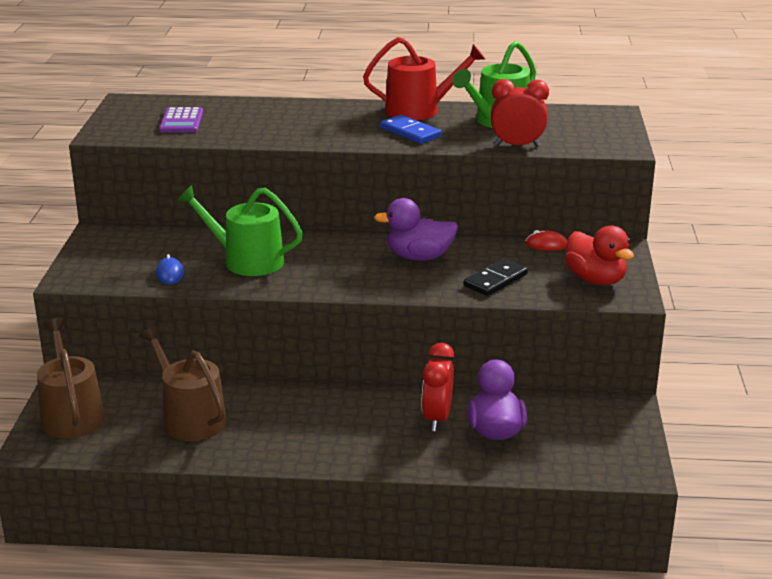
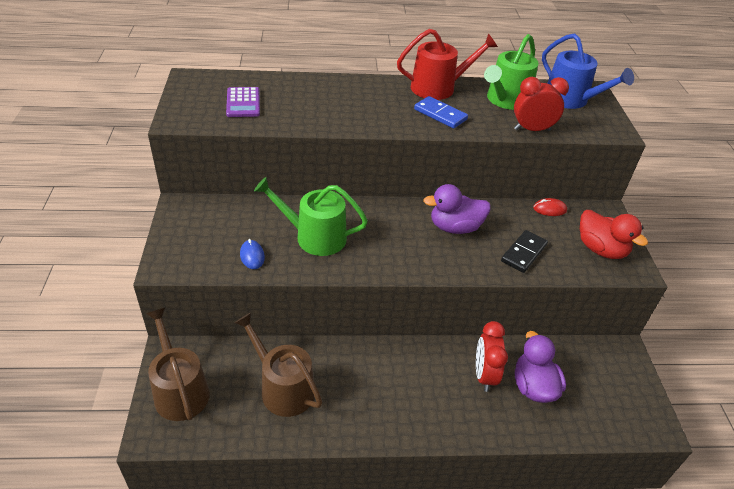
camera: 10 degrees left, 15 degrees up
none -> blue watering can [542,33,634,109]

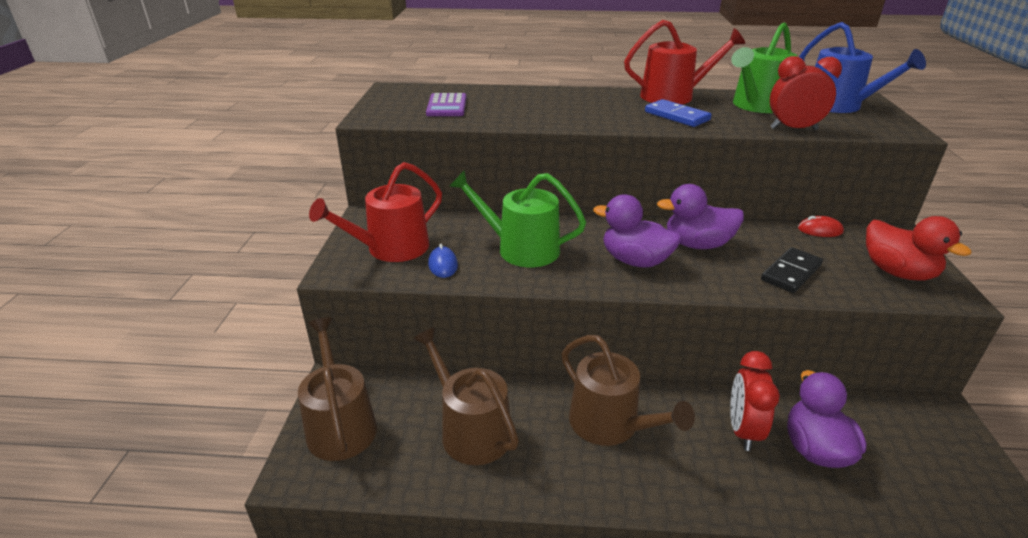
camera: 10 degrees right, 10 degrees down
none -> red watering can [309,162,442,262]
none -> brown watering can [562,335,695,446]
none -> purple duck [593,194,682,268]

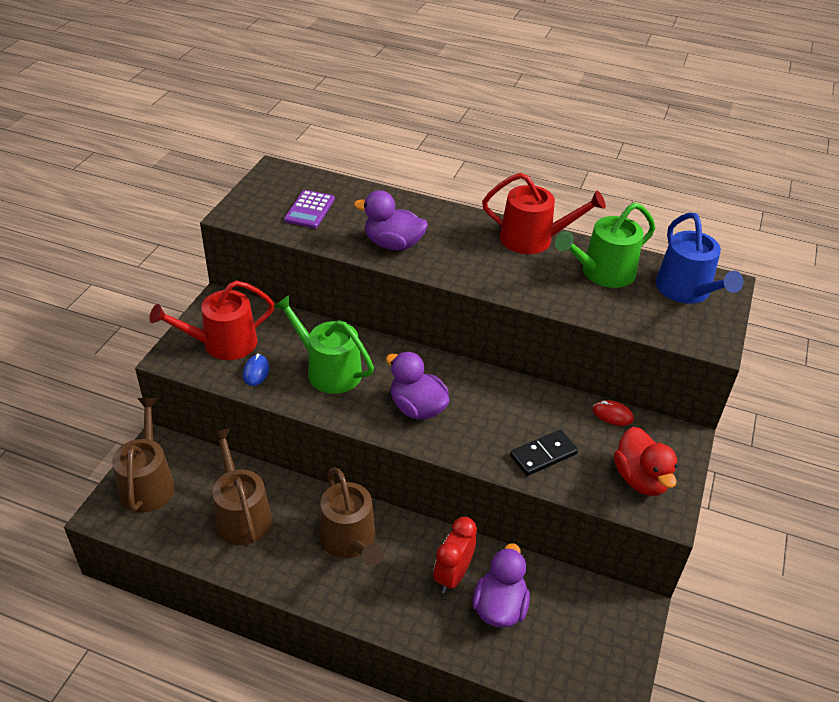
camera: 15 degrees right, 10 degrees up
blue domino [645,99,711,127] -> none
purple duck [657,184,744,249] -> purple duck moved to [354,190,428,250]
red clock [770,56,842,130] -> none

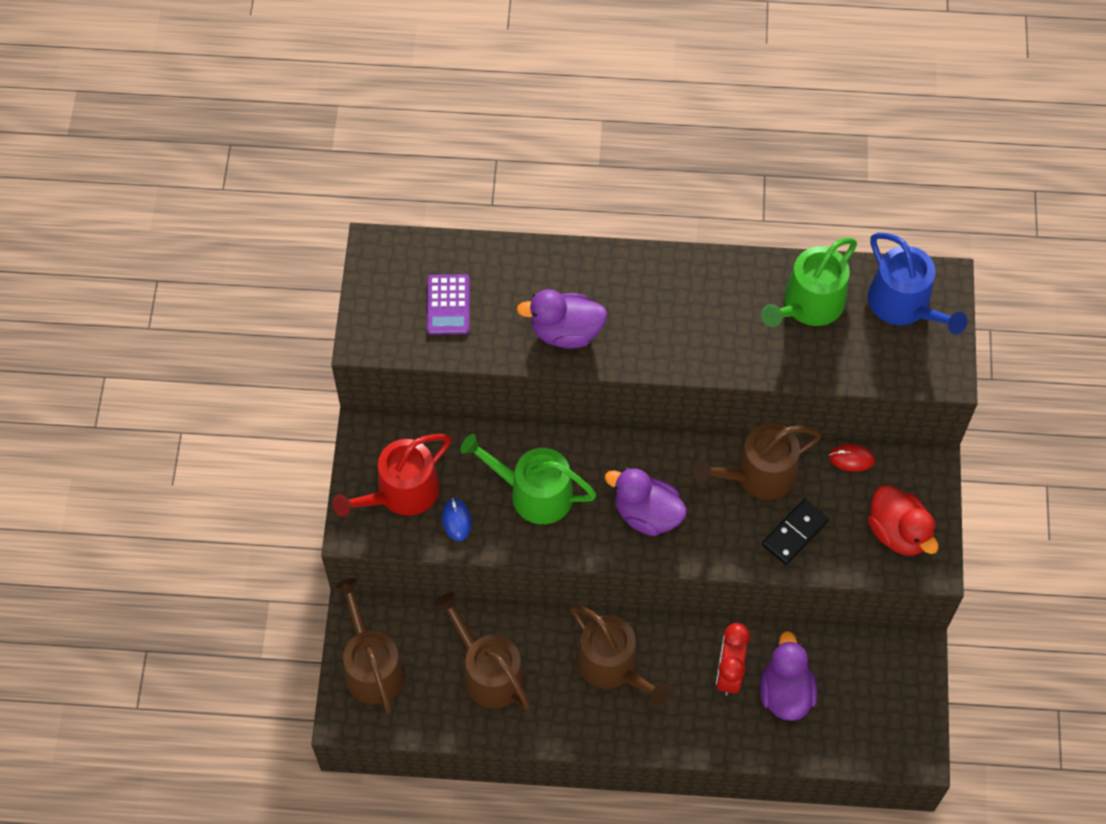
camera: 15 degrees left, 20 degrees up
red watering can [482,173,606,254] -> none
none -> brown watering can [693,423,822,500]

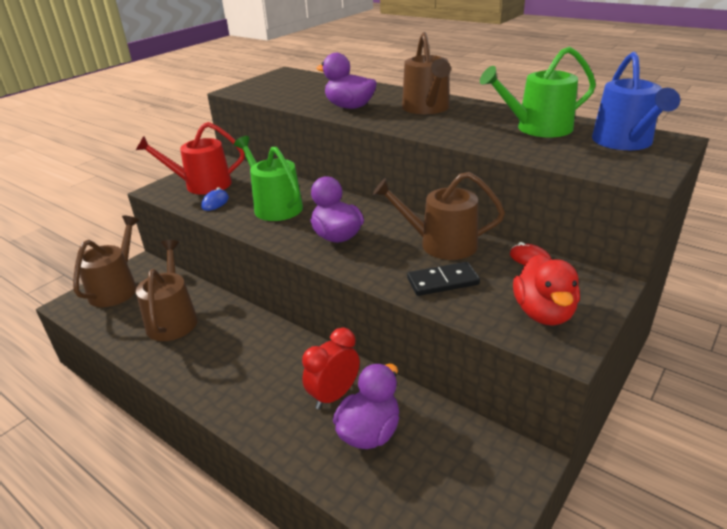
camera: 35 degrees right, 30 degrees down
purple calculator [427,274,470,335] -> none
brown watering can [571,604,670,706] -> brown watering can moved to [402,32,451,114]

